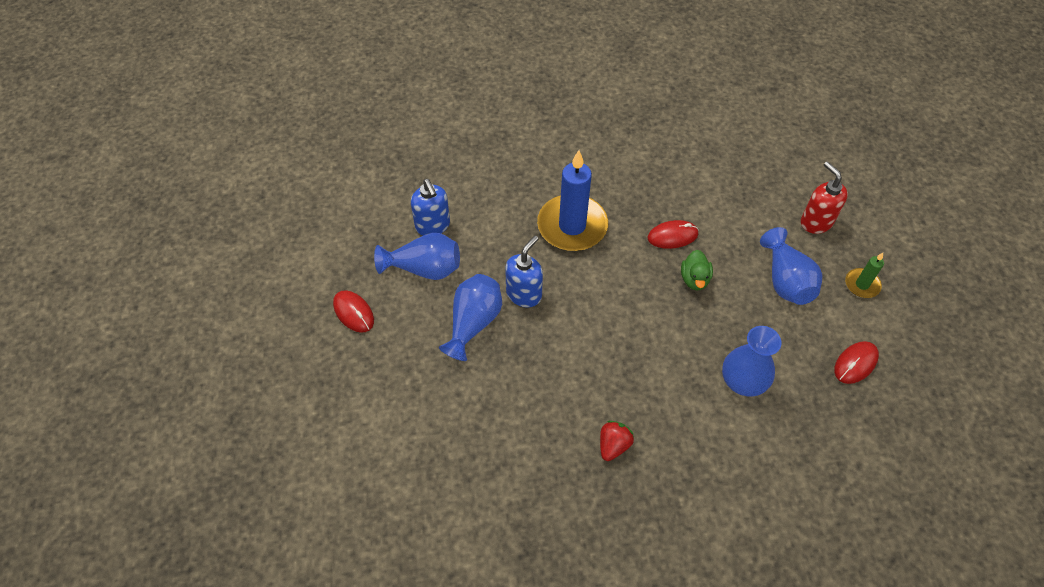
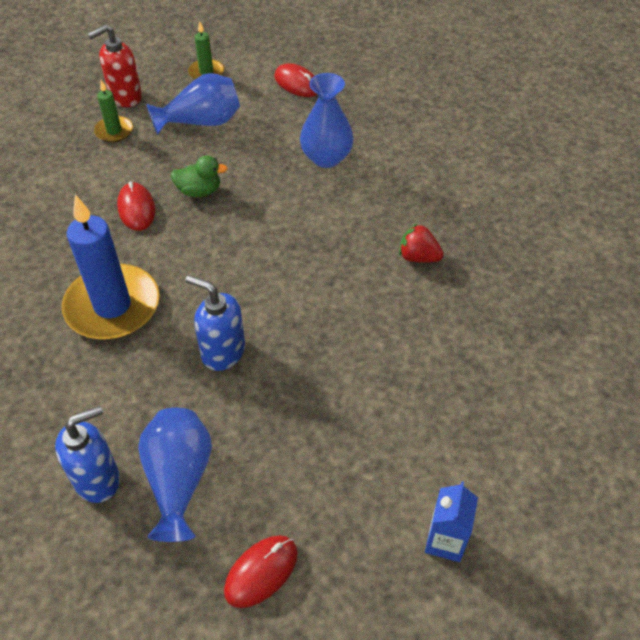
camera: 95 degrees left, 5 degrees down
blue vase [439,274,502,361] -> none
none -> green candle [94,80,133,142]
none -> blue carton [425,482,478,562]

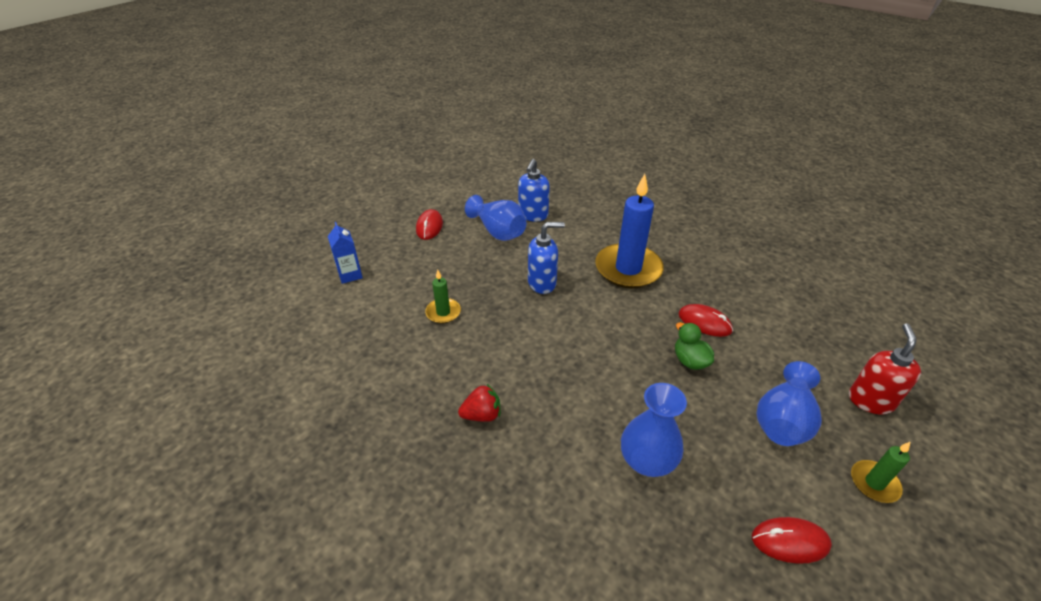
camera: 140 degrees right, 10 degrees down
green candle [94,80,133,142] -> green candle moved to [425,270,461,324]
green duck [170,155,228,197] -> green duck turned 105 degrees clockwise [675,322,714,370]

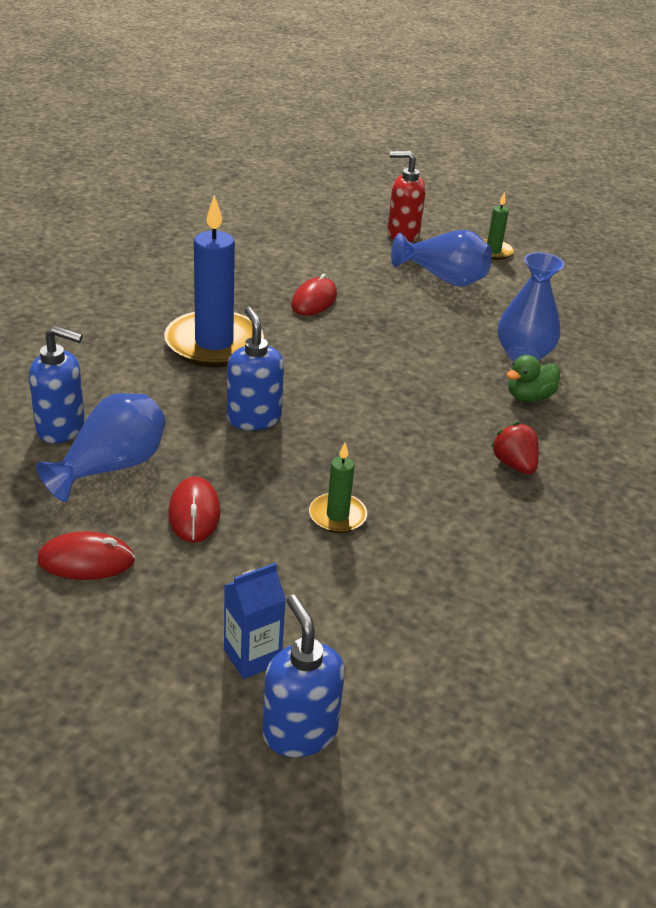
camera: 100 degrees left, 5 degrees down
green duck [675,322,714,370] -> green duck moved to [506,355,560,402]
red mouse [752,517,832,564] -> red mouse moved to [168,476,221,543]
none -> blue soap dispenser [262,595,345,757]

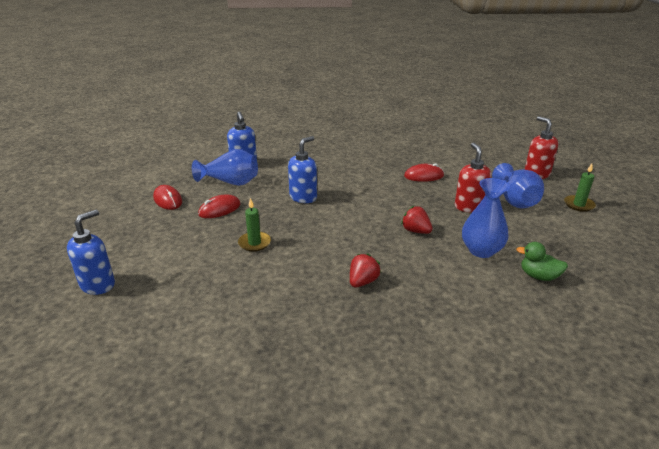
camera: 60 degrees right, 5 degrees down
blue candle [164,195,264,367] -> none
blue carton [224,563,286,679] -> none
green duck [506,355,560,402] -> green duck moved to [516,242,568,281]
none -> red strawberry [401,206,433,234]
none -> red soap dispenser [455,143,491,213]

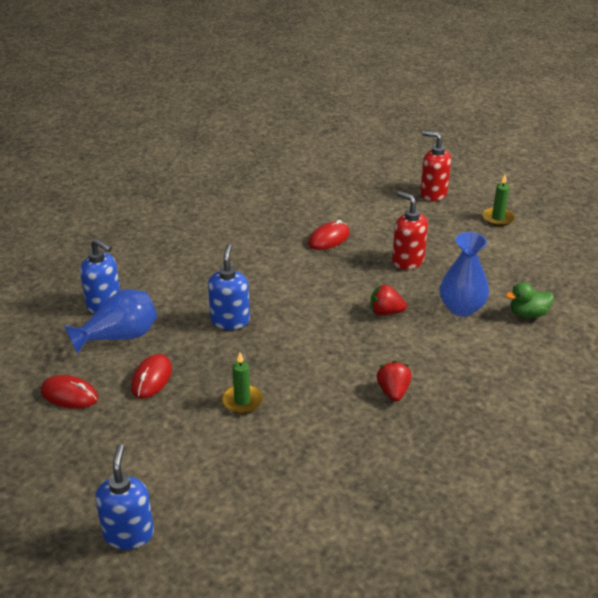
camera: 35 degrees left, 5 degrees up
blue vase [492,163,544,209] -> none

